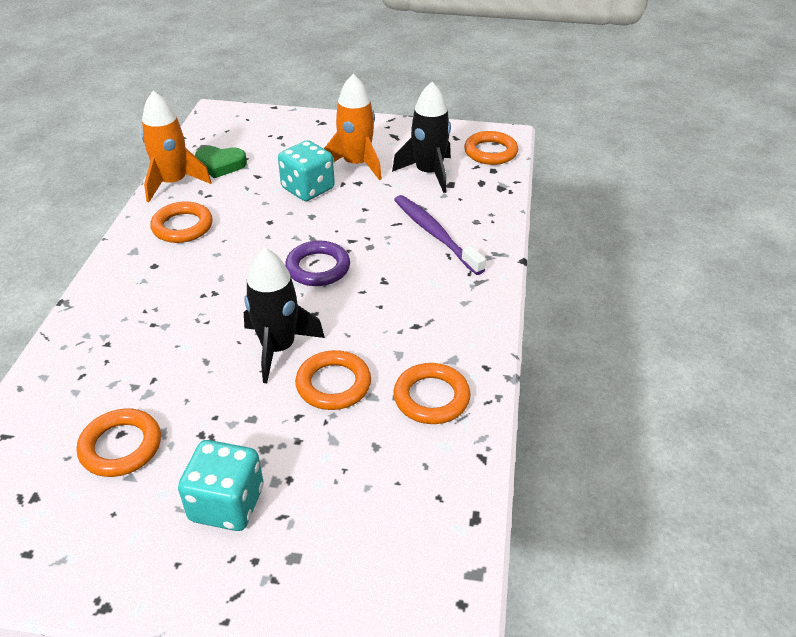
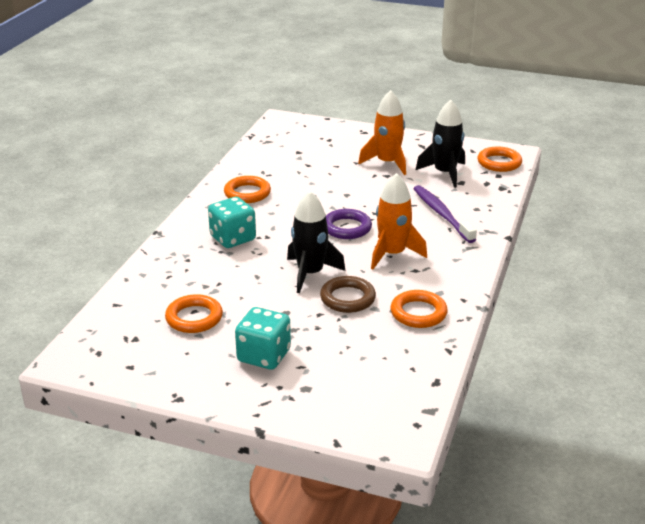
camera: 10 degrees right, 10 degrees down
orange rocket [142,91,212,202] -> orange rocket moved to [371,173,427,269]
green heart [195,146,247,178] -> none
turquoise dice [278,140,335,201] -> turquoise dice moved to [208,197,256,248]
orange ring [295,350,371,410] -> brown ring [320,276,376,313]

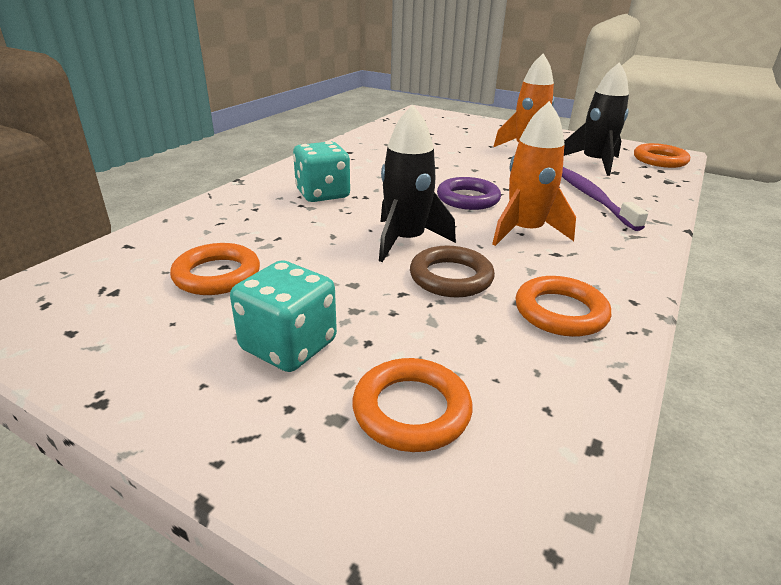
camera: 10 degrees right, 0 degrees up
orange ring [224,176,271,203] -> orange ring moved to [352,358,472,452]

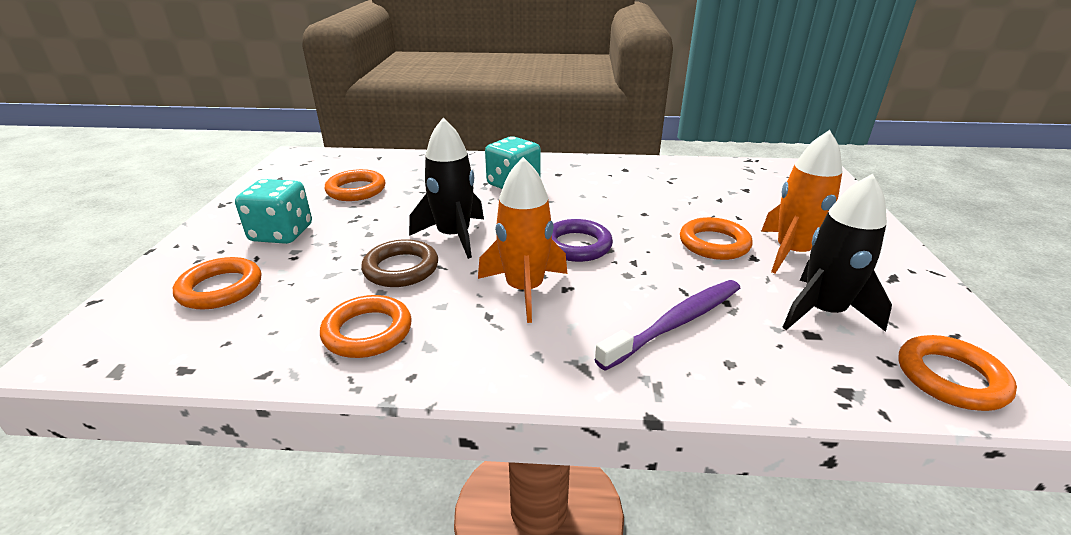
camera: 65 degrees right, 0 degrees up
none -> orange ring [680,217,753,260]

